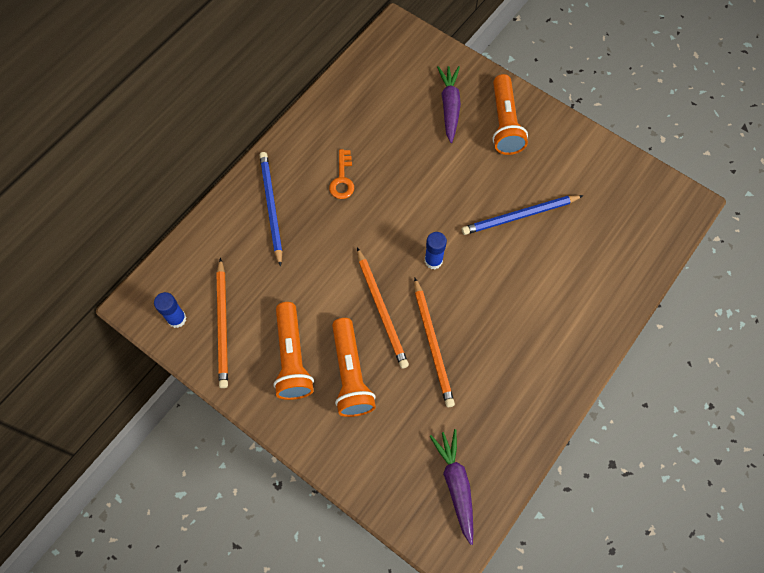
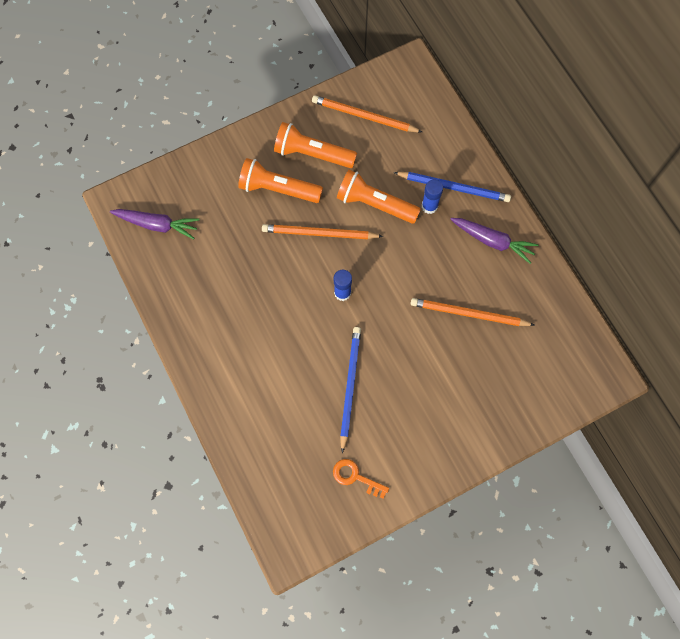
camera: 115 degrees right, 5 degrees up
blue glue stick [154,292,187,328] -> blue glue stick moved to [422,180,443,214]
orange key [329,149,354,199] -> orange key moved to [333,459,389,499]
orange pencil [414,278,455,407] -> orange pencil moved to [411,298,534,326]
purple carrot [437,66,461,143] -> purple carrot moved to [450,218,539,264]
orange flashlight [492,74,528,155] -> orange flashlight moved to [337,170,421,224]

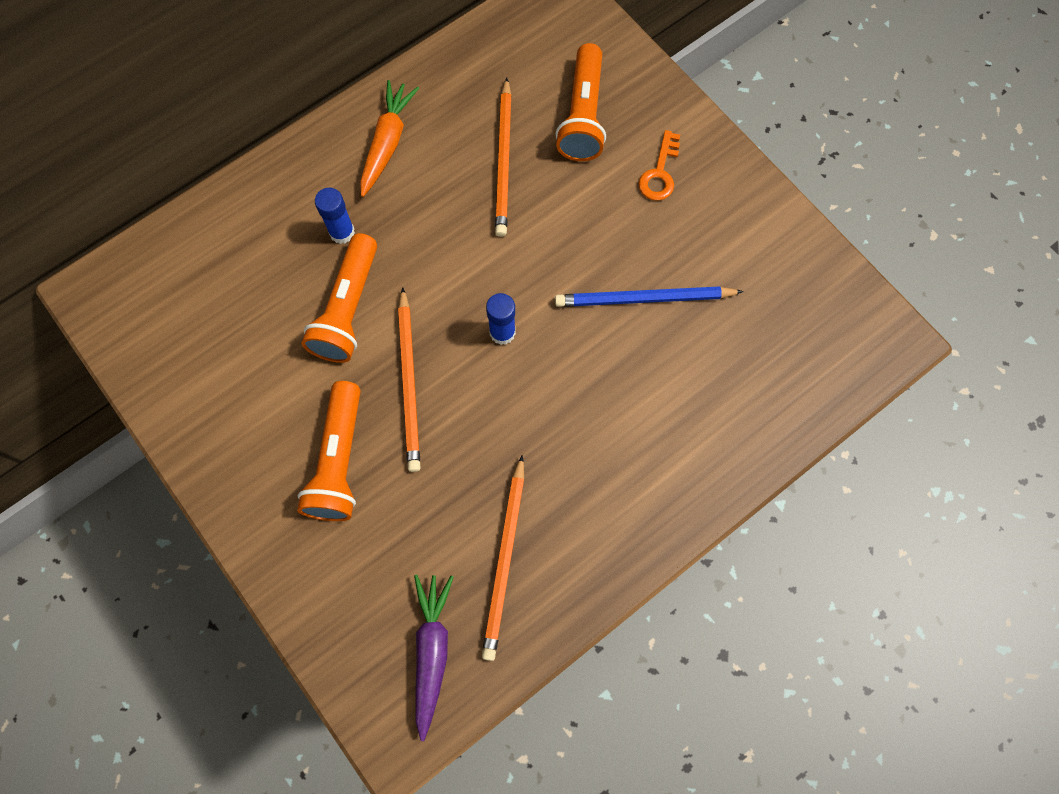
camera: 100 degrees left, 0 degrees up
orange flashlight [274,122,357,168] -> orange flashlight moved to [556,43,606,161]
orange pencil [312,95,422,133] -> orange pencil moved to [482,455,525,661]
orange key [333,459,389,499] -> orange key moved to [638,130,680,201]
blue pencil [393,172,511,202] -> none
purple carrot [450,218,539,264] -> orange carrot [360,80,419,197]

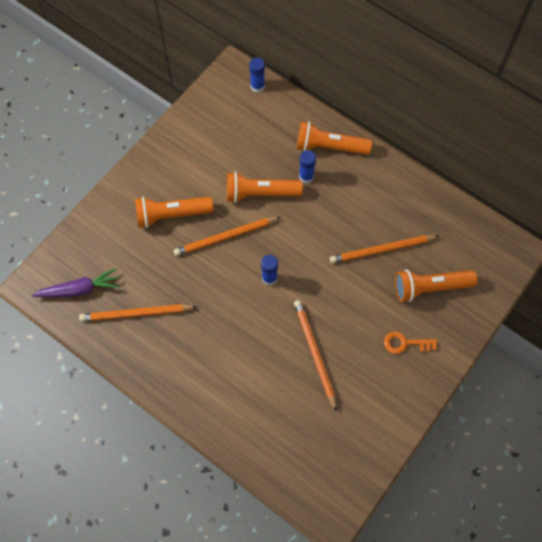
camera: 75 degrees right, 5 degrees down
orange carrot [360,80,419,197] -> none
blue pencil [555,286,744,307] -> orange pencil [294,300,337,412]
none -> blue glue stick [249,58,265,93]
none -> orange flashlight [297,121,372,155]

